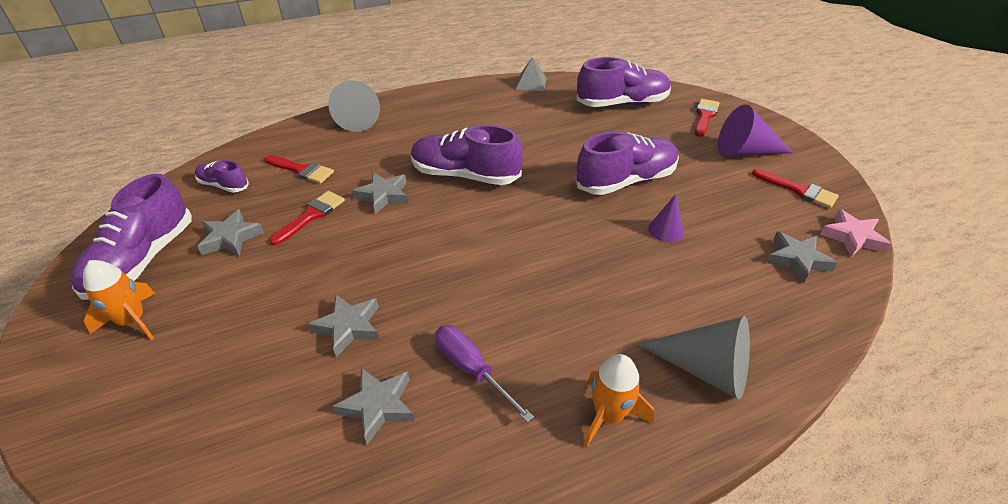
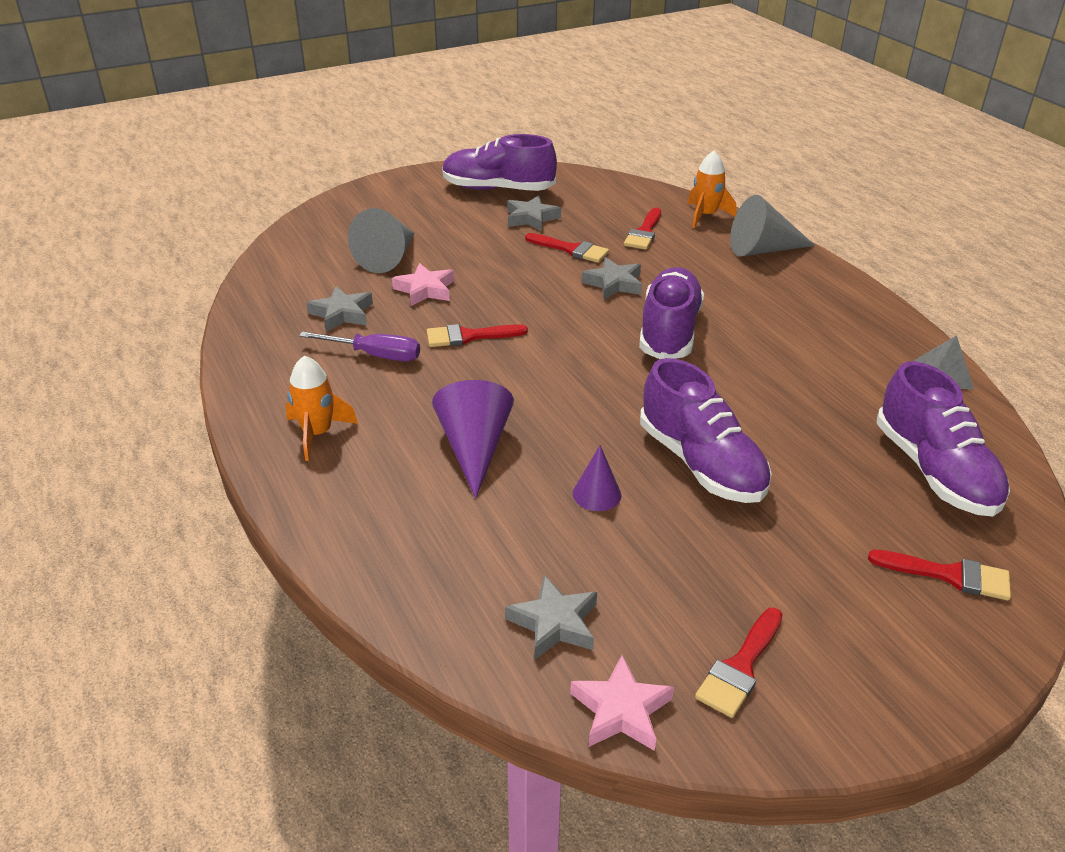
camera: 85 degrees right, 5 degrees down
orange rocket [83,260,155,340] -> orange rocket moved to [688,151,736,228]
purple shoe [195,160,249,193] -> none
grey star [308,295,379,357] -> pink star [392,263,454,306]
purple screwdriver [435,325,534,423] -> purple screwdriver turned 60 degrees clockwise [299,331,420,361]
grey cone [637,316,750,400] -> grey cone moved to [348,208,415,273]
purple cone [718,105,793,157] -> purple cone moved to [432,380,514,498]
none -> red brush [427,324,528,347]

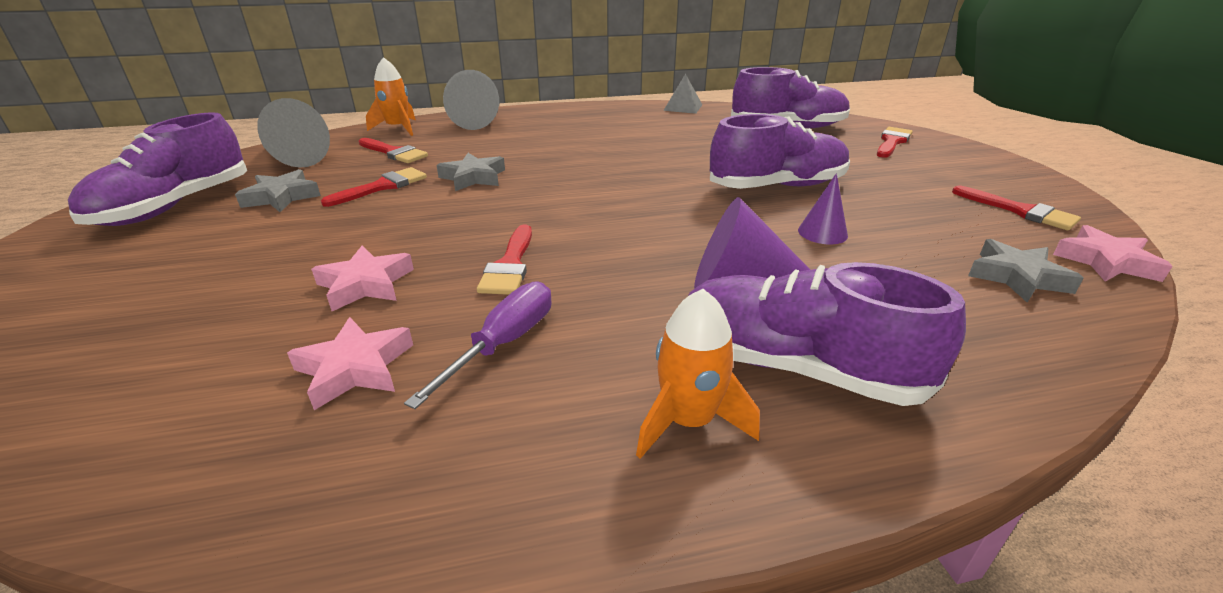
camera: 75 degrees left, 5 degrees down
grey star [306,286,373,332] -> pink star [287,317,413,410]
grey cone [348,208,415,273] -> grey cone moved to [257,98,330,168]
purple shoe [639,267,704,359] -> purple shoe moved to [688,262,966,406]

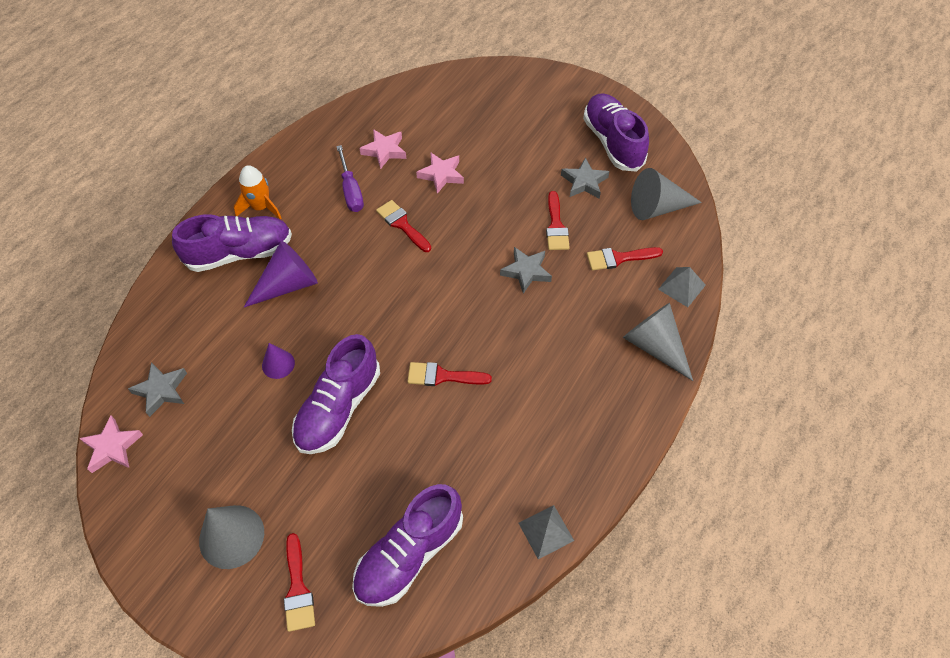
camera: 135 degrees right, 25 degrees up
orange rocket [366,57,416,136] -> grey pyramid [658,267,706,307]
red brush [952,185,1081,230] -> red brush moved to [407,362,492,386]
none -> grey cone [199,505,264,569]

